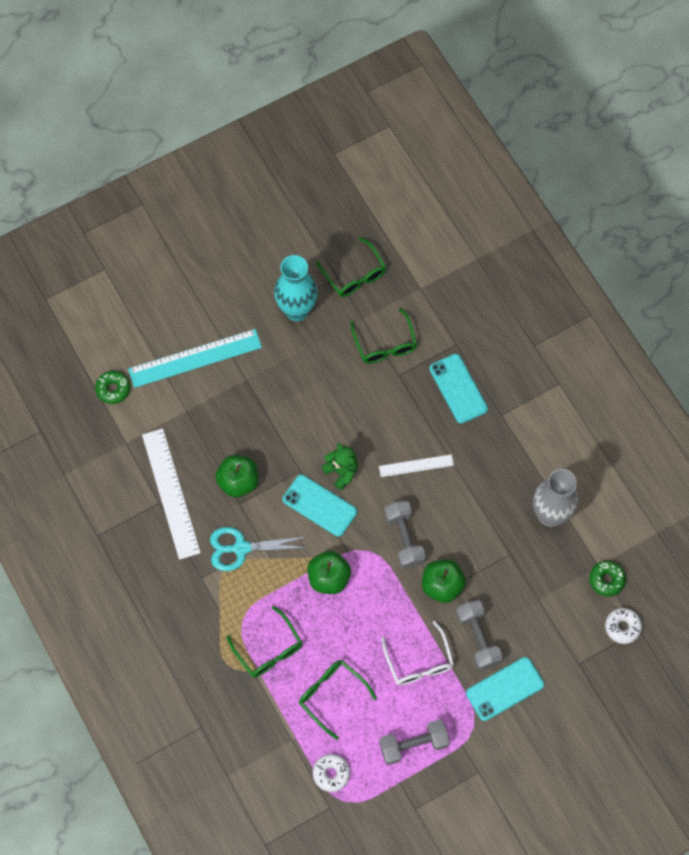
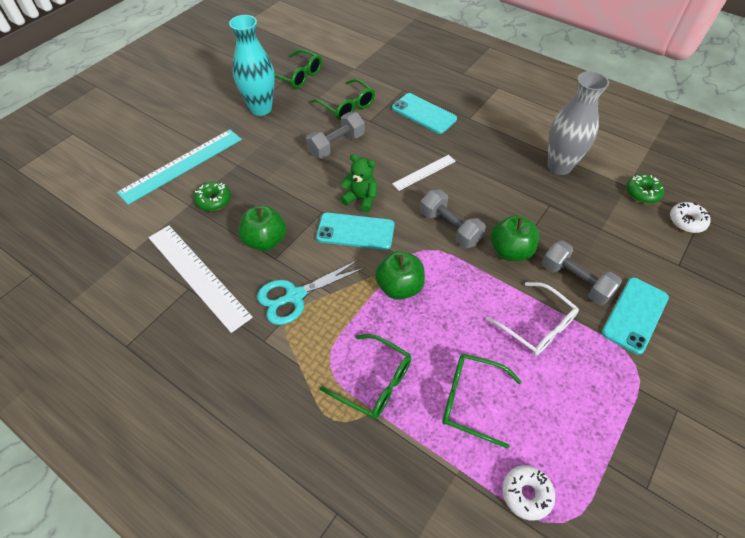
camera: 25 degrees left, 15 degrees down
green donut [95,371,130,404] -> green donut moved to [194,182,231,211]
grey dumbbell [379,719,450,765] -> grey dumbbell moved to [306,112,365,159]

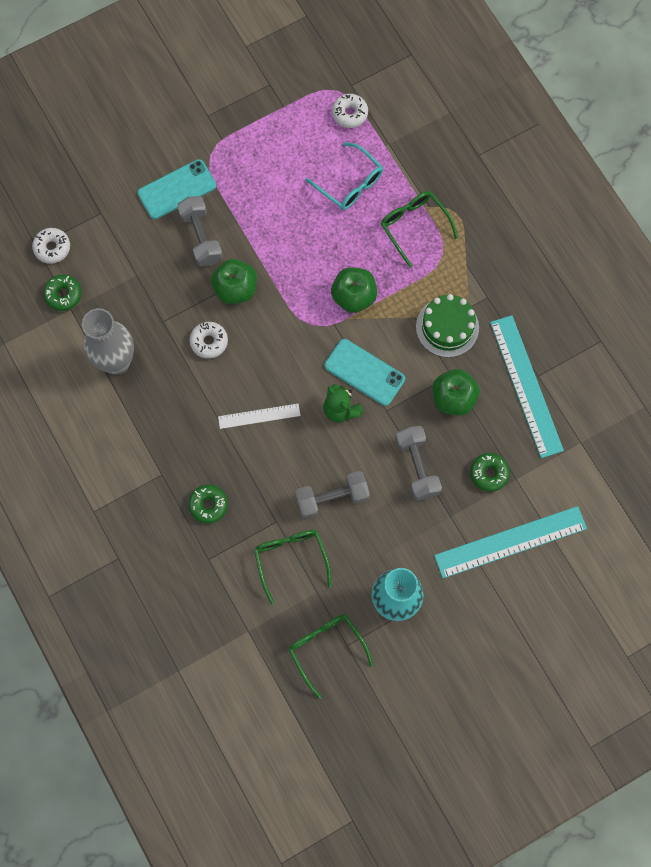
camera: 155 degrees left, 20 degrees up
white ruler [149,225,253,333] -> turquoise ruler [490,315,564,458]
turquoise scissors [257,260,365,325] -> green cake [416,294,479,358]
turquoise phone [392,93,457,134] -> green donut [188,484,228,524]
grey dumbbell [420,190,486,248] -> grey dumbbell moved to [395,426,442,501]
green glasses [442,354,522,449] -> turquoise glasses [305,142,383,210]
white glasses [486,282,579,355] -> none
none -> white donut [190,322,228,359]

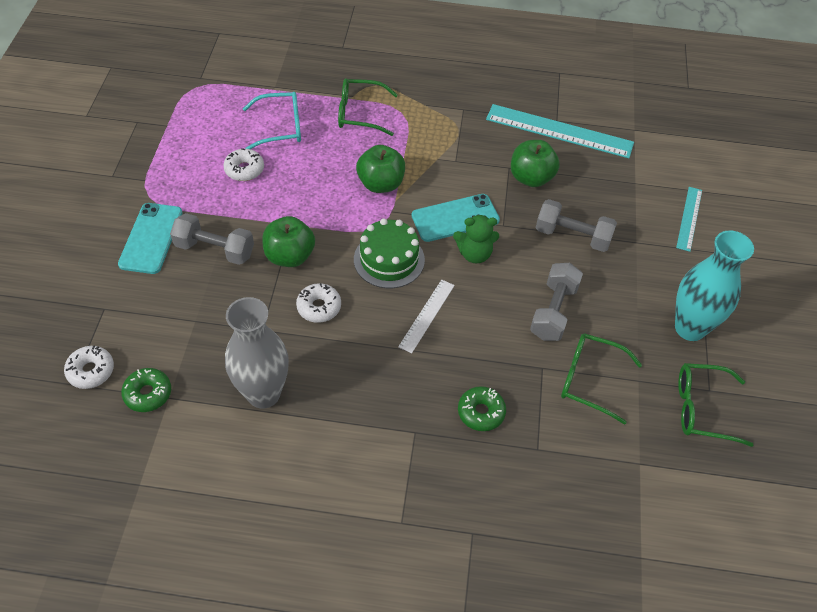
camera: 55 degrees left, 20 degrees down
white donut [332,94,368,128] -> white donut moved to [223,148,264,181]
green cake [416,294,479,358] -> green cake moved to [354,218,425,288]
turquoise ruler [434,506,587,578] -> turquoise ruler [676,187,702,252], size x0.54
green donut [470,453,510,492] -> none

